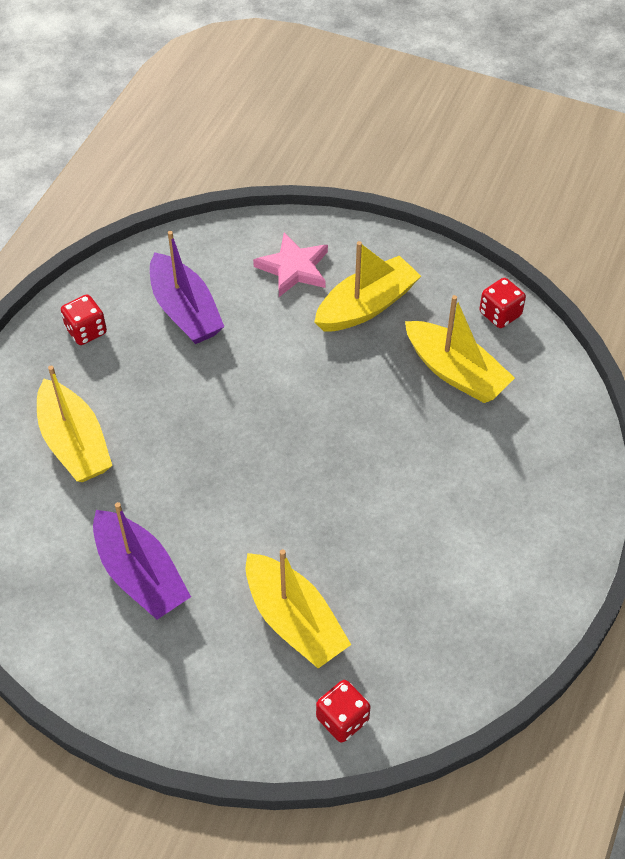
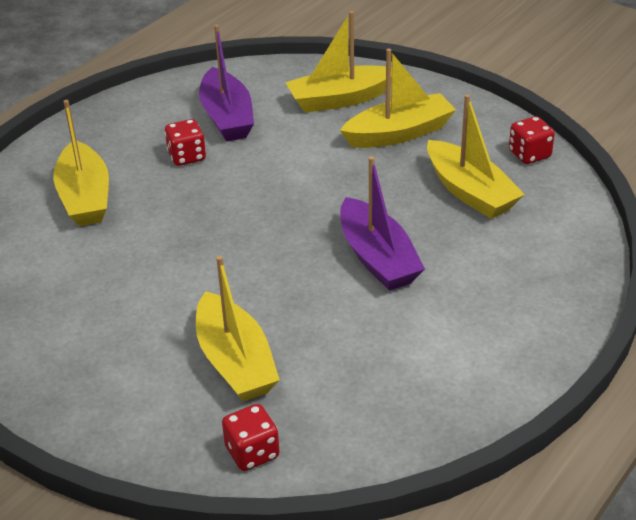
camera: 15 degrees right, 15 degrees down
red dice [61,294,107,345] -> red dice moved to [165,119,206,166]
purple boat [93,502,191,620] -> purple boat moved to [340,156,425,291]
pink star [253,233,328,297] -> yellow boat [285,11,392,113]

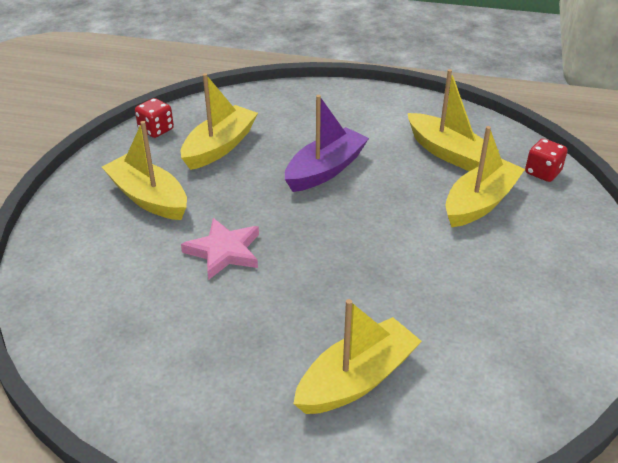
camera: 115 degrees left, 0 degrees up
red dice [165,119,206,166] -> none
purple boat [199,24,254,142] -> none
yellow boat [285,11,392,113] -> yellow boat moved to [408,69,499,171]
none -> pink star [181,218,259,280]

